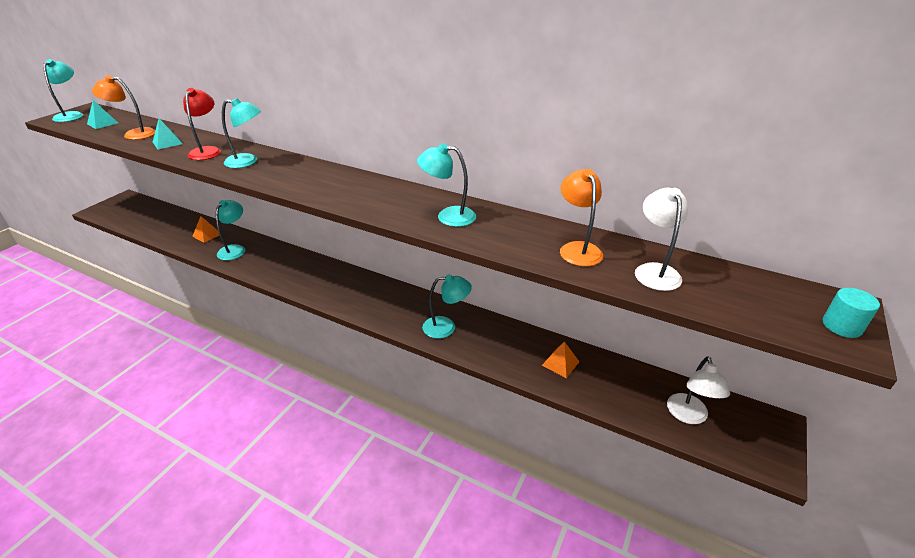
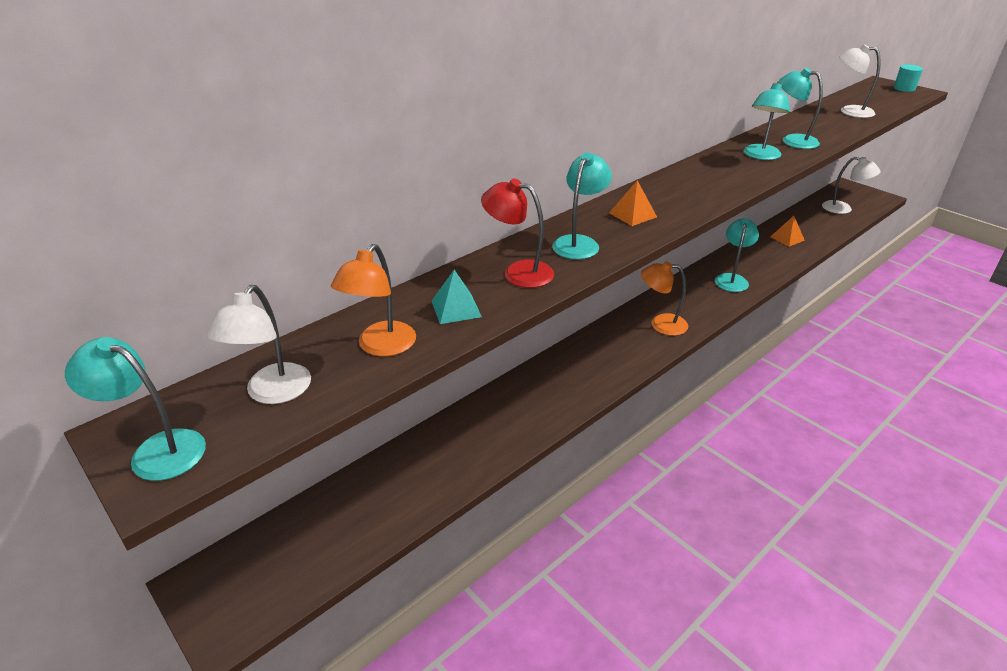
camera: 70 degrees left, 0 degrees up
turquoise pyramid [87,100,118,129] -> white lamp [207,285,311,404]
orange pyramid [192,216,219,243] -> orange pyramid moved to [609,180,657,226]
turquoise lamp [216,200,245,260] -> turquoise lamp moved to [779,68,823,149]
orange lamp [560,169,603,266] -> orange lamp moved to [641,261,688,336]

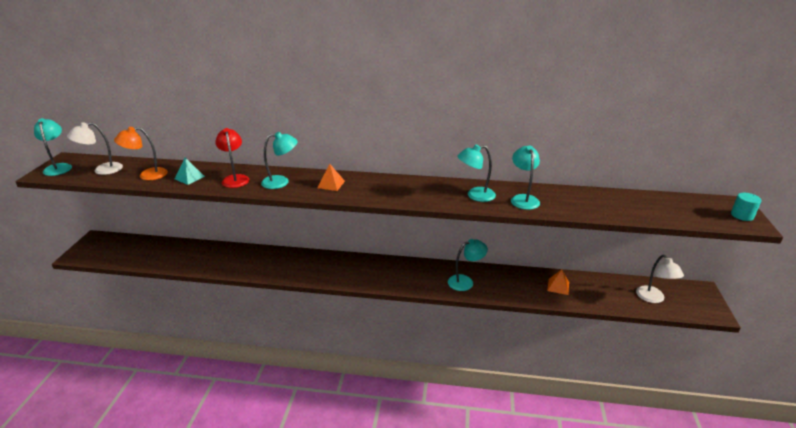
camera: 50 degrees right, 5 degrees down
orange lamp [641,261,688,336] -> none
white lamp [839,44,881,118] -> none

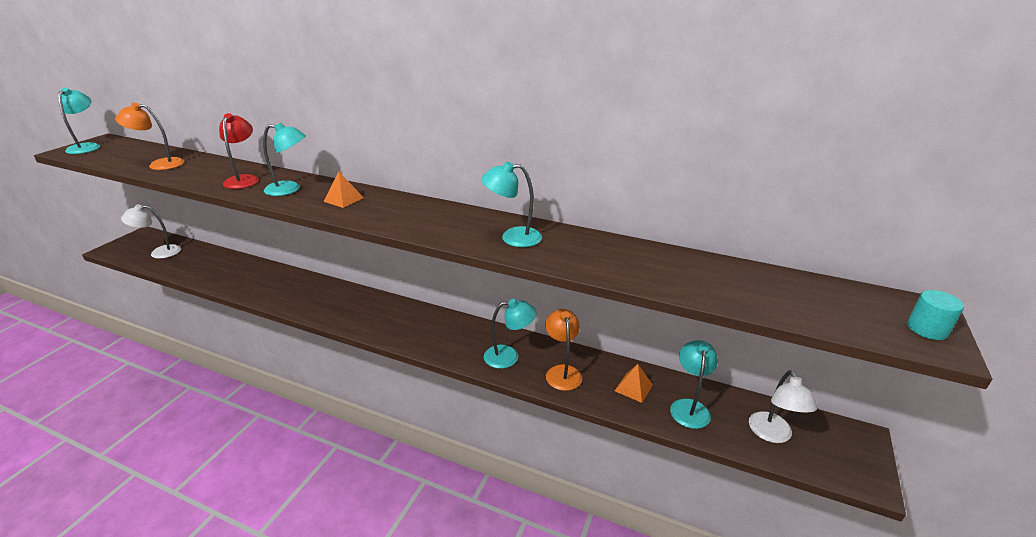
camera: 15 degrees right, 0 degrees up
white lamp [67,122,123,175] -> white lamp moved to [121,205,181,259]
turquoise pyramid [175,158,205,185] -> none
turquoise lamp [511,146,540,210] -> turquoise lamp moved to [670,340,718,429]
none -> orange lamp [545,309,582,391]

